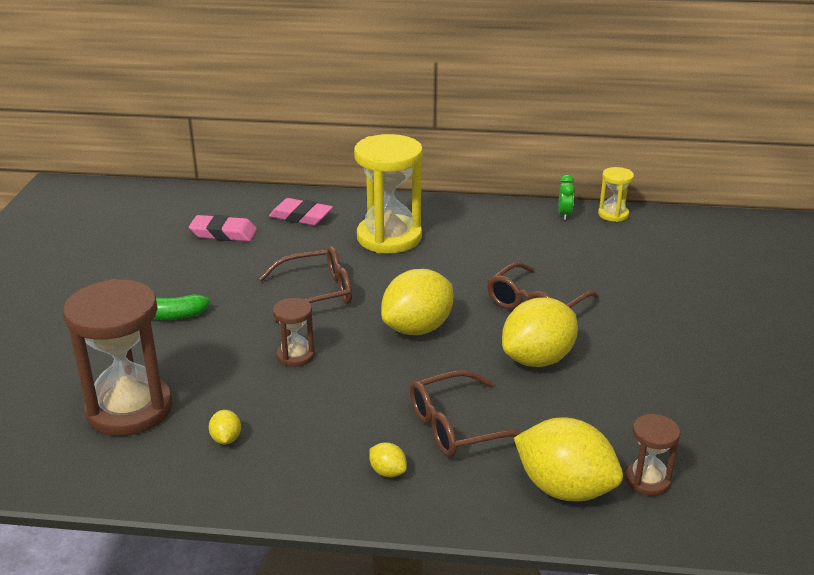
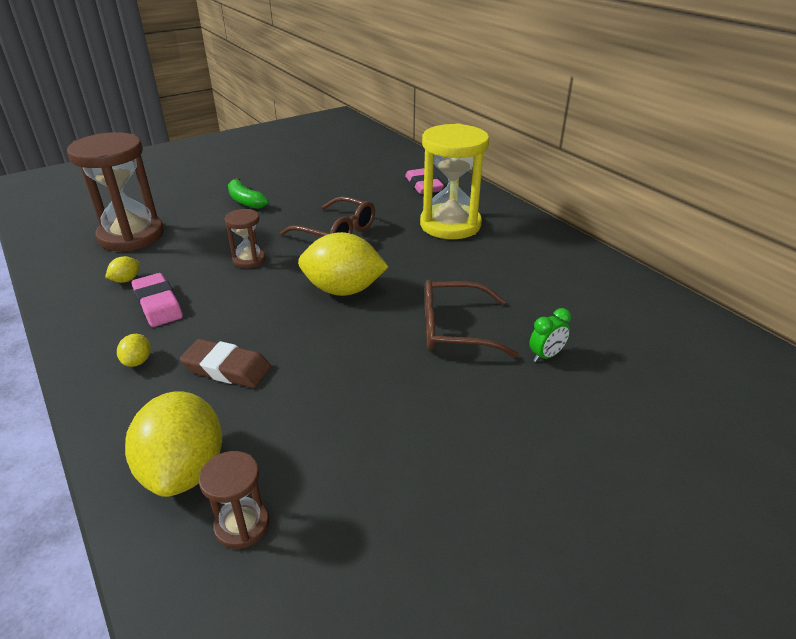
camera: 50 degrees right, 5 degrees up
pink eraser [189,215,257,242] -> pink eraser moved to [132,273,183,327]
brown glasses [410,370,524,457] -> brown eraser [180,339,271,388]
yellow lemon [502,298,578,367] -> none
green clock [559,175,575,220] -> green clock moved to [529,308,571,362]
yellow hourglass [598,167,634,222] -> none

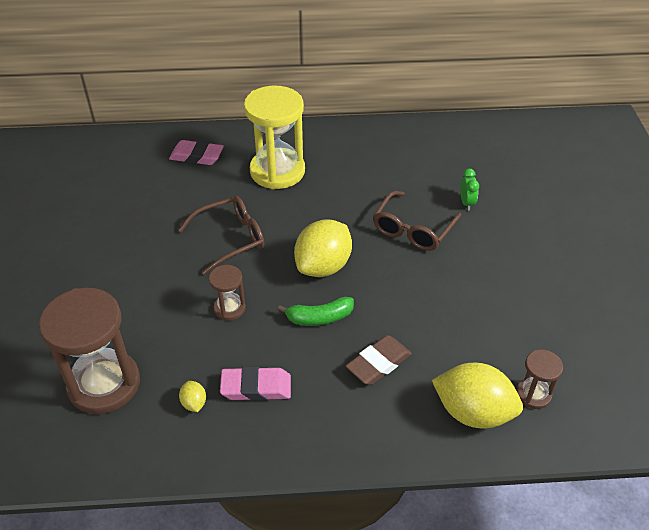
camera: 60 degrees left, 10 degrees up
yellow lemon [117,334,151,367] -> none
green banana [228,178,269,209] -> green banana moved to [278,297,354,326]

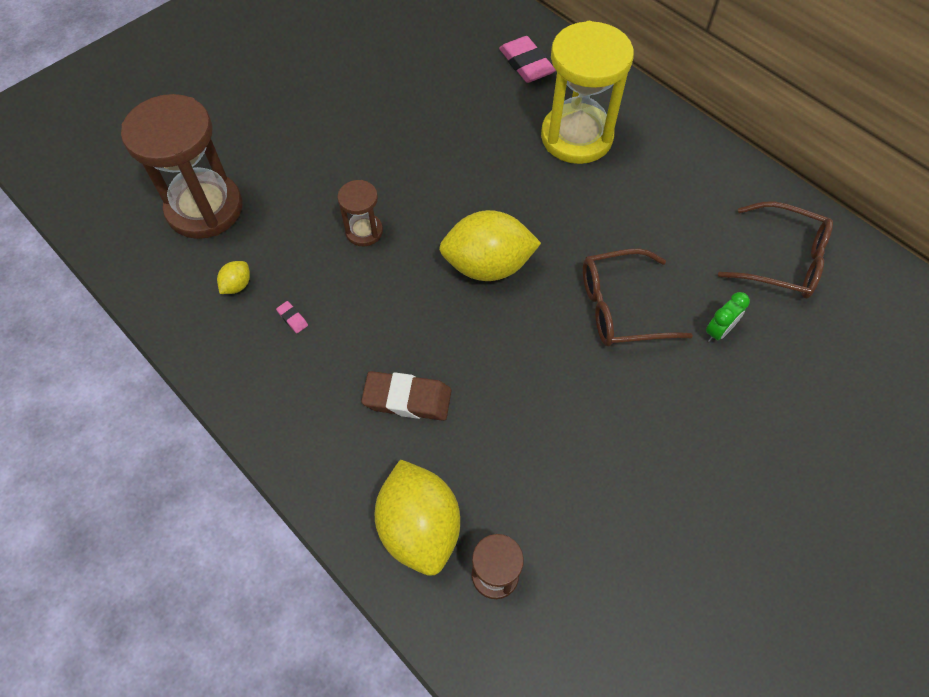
camera: 50 degrees right, 15 degrees up
brown glasses [178,196,264,275] -> brown glasses moved to [718,202,833,299]
pink eraser [220,366,291,401] -> pink eraser [276,301,308,333], size x0.43
green banana [278,297,354,326] -> none

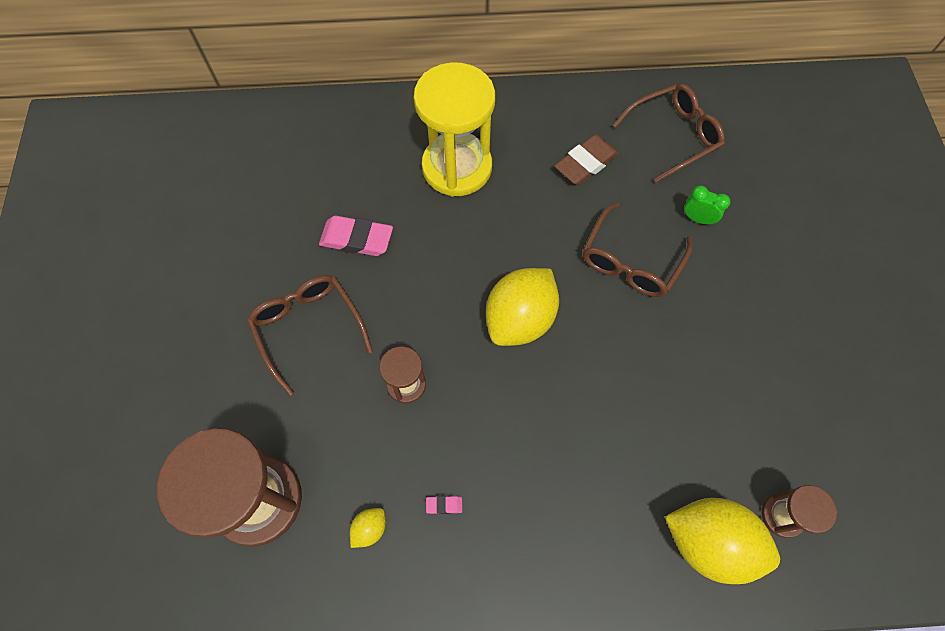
camera: 50 degrees left, 5 degrees up
yellow lemon [217,261,250,294] -> yellow lemon turned 60 degrees clockwise [350,508,386,548]
brown eraser [361,371,451,421] -> brown eraser moved to [554,134,619,185]
pink eraser [499,36,556,83] -> pink eraser moved to [319,216,393,256]
green clock [706,292,750,342] -> green clock turned 60 degrees counterclockwise [684,185,730,225]
none -> brown glasses [247,275,373,396]

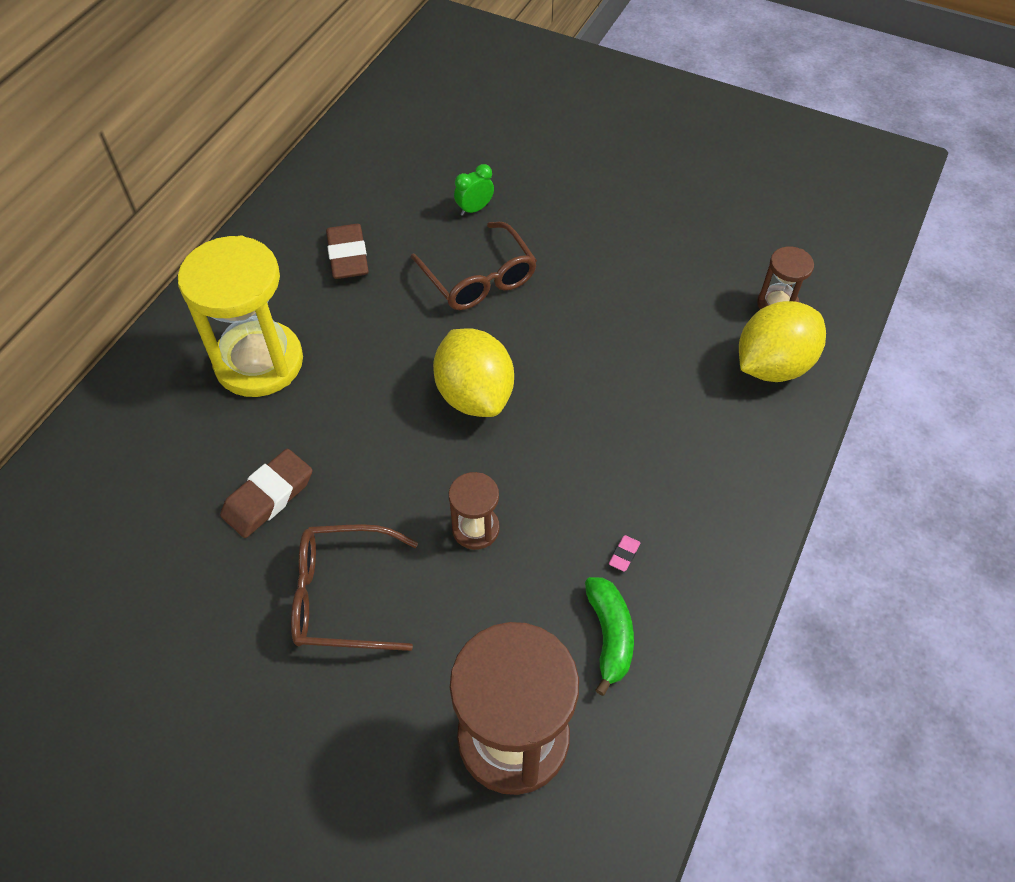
camera: 60 degrees left, 10 degrees down
pink eraser [319,216,393,256] -> brown eraser [220,449,313,538]
yellow lemon [350,508,386,548] -> green banana [585,577,634,696]
brown glasses [613,84,725,183] -> none

